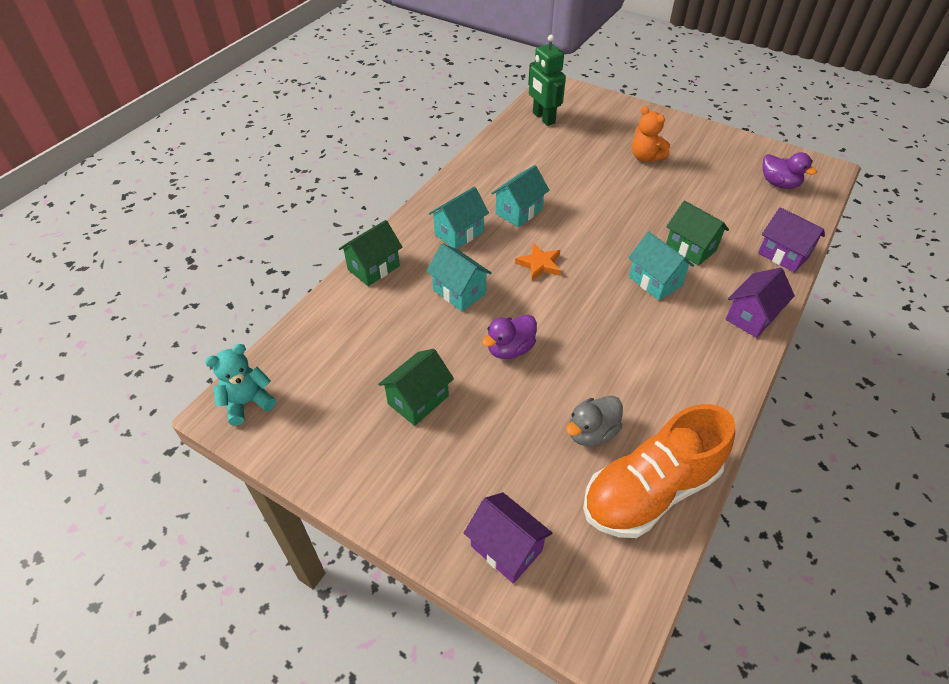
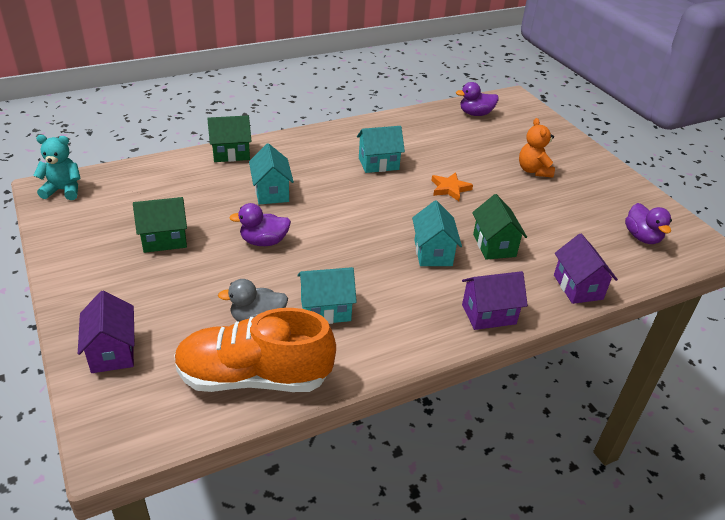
camera: 30 degrees right, 10 degrees down
turquoise house [429,187,489,249] -> turquoise house moved to [298,267,357,324]
orange star [515,243,561,281] -> orange star moved to [431,172,473,201]
green robot [528,35,566,126] -> purple duck [456,82,499,116]

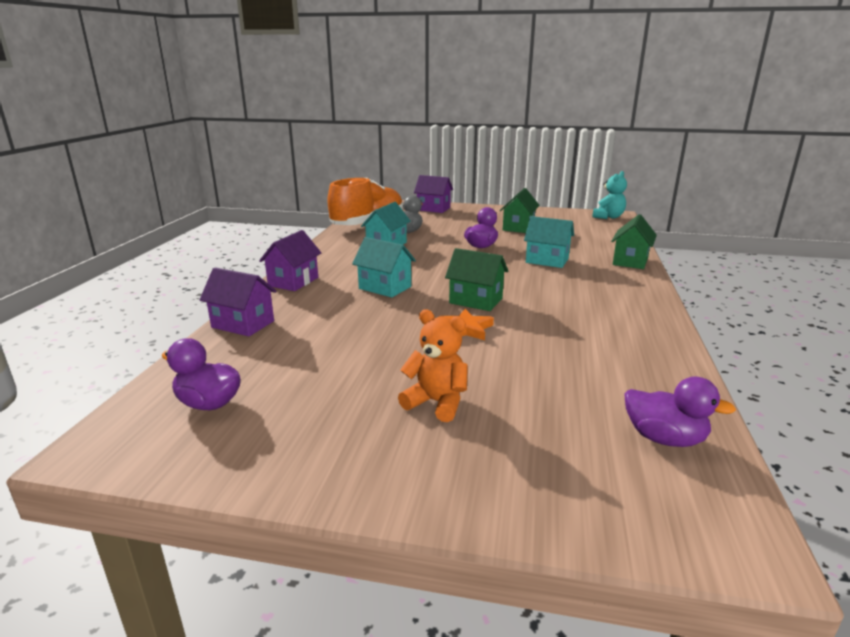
camera: 130 degrees right, 15 degrees down
turquoise house [357,126,405,173] -> none
purple duck [456,82,499,116] -> purple duck turned 90 degrees clockwise [624,377,736,447]
green house [472,194,527,260] -> green house moved to [445,248,508,311]

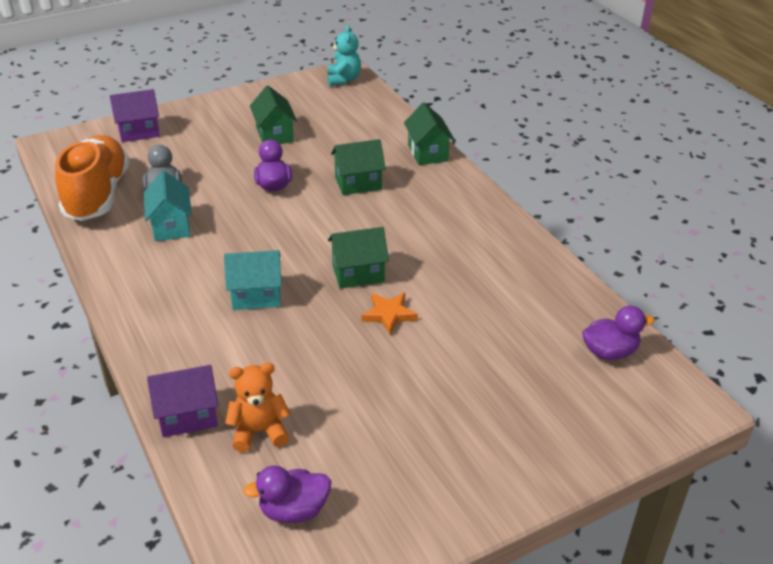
camera: 40 degrees left, 15 degrees up
purple house [259,230,321,291] -> none
orange teddy bear [398,309,468,422] -> orange teddy bear moved to [225,363,290,452]
turquoise house [524,216,574,268] -> green house [331,139,386,195]

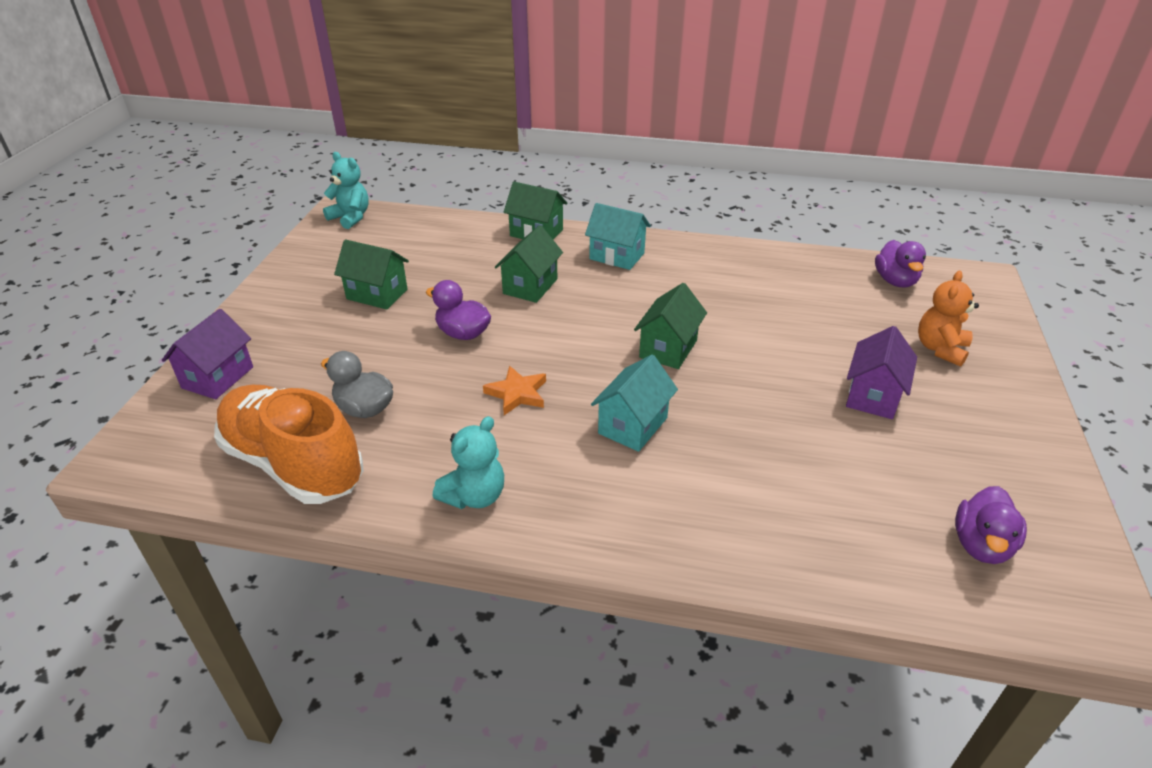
camera: 50 degrees left, 0 degrees up
turquoise house [144,171,192,241] -> turquoise house moved to [585,203,651,270]
purple house [147,365,218,437] -> purple house moved to [846,326,917,419]
orange teddy bear [225,363,290,452] -> orange teddy bear moved to [918,271,979,367]
orange star [361,293,418,335] -> orange star moved to [483,366,546,415]
purple duck [582,306,655,360] -> purple duck turned 150 degrees clockwise [875,240,926,288]
none -> turquoise teddy bear [433,416,504,509]

